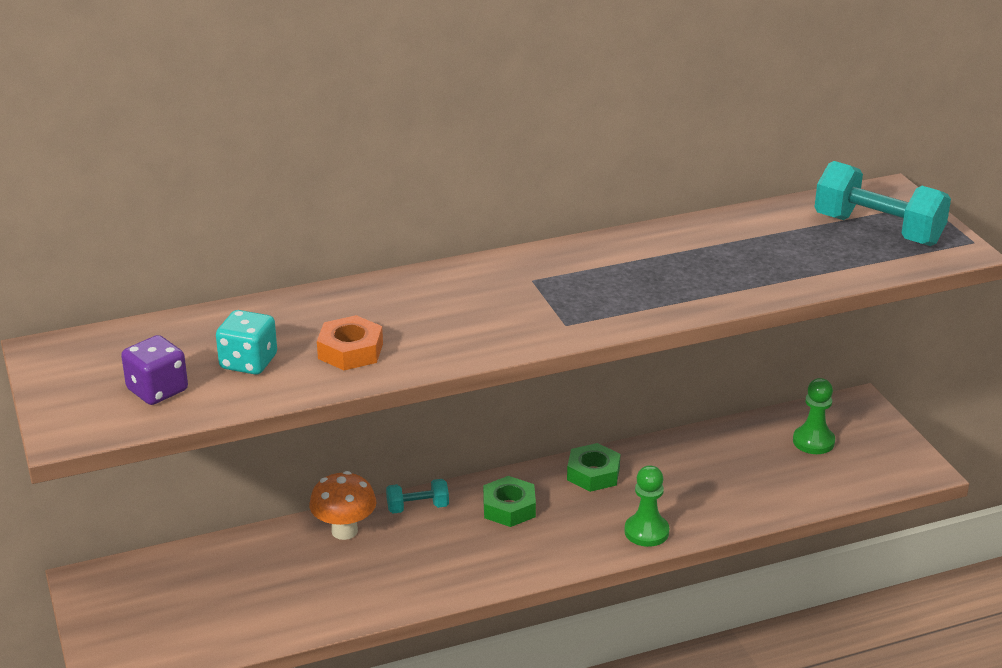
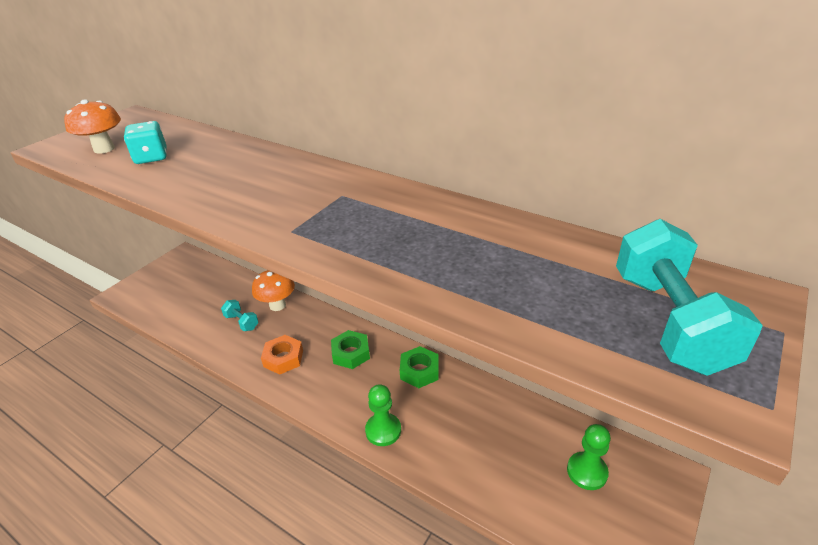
camera: 55 degrees right, 5 degrees up
purple dice [121,335,188,405] -> orange mushroom [64,99,121,154]
orange nut [317,315,383,370] -> orange nut moved to [261,335,303,375]
turquoise dumbbell [386,479,449,514] -> turquoise dumbbell moved to [221,300,258,331]

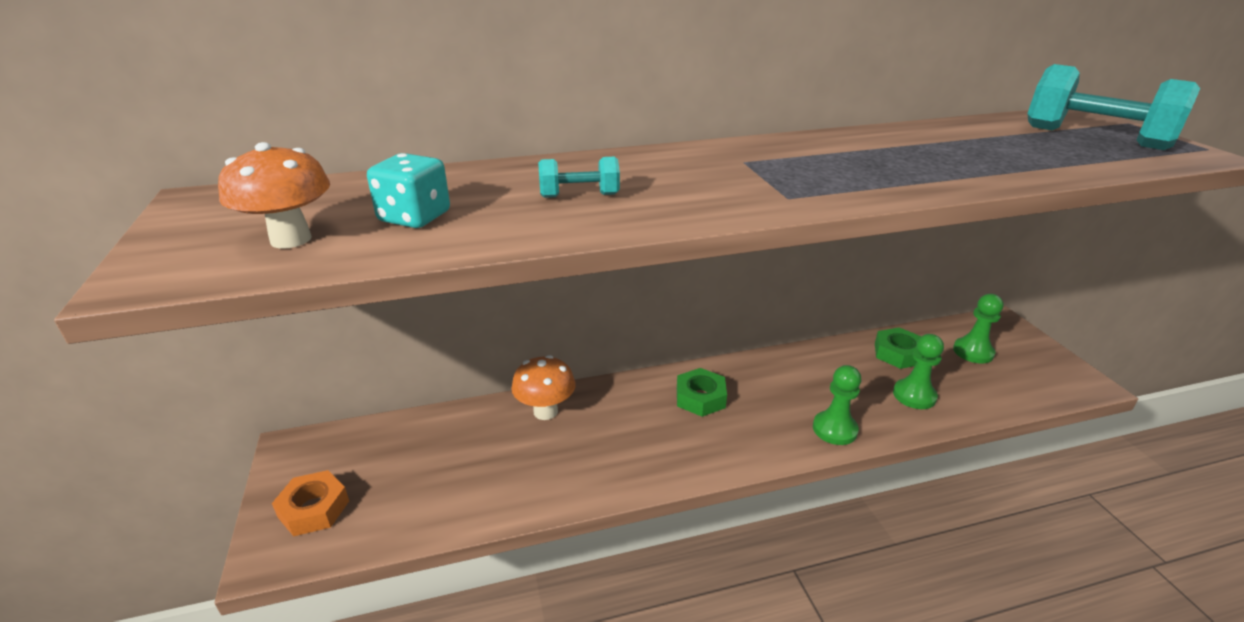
camera: 50 degrees left, 5 degrees down
turquoise dumbbell [221,300,258,331] -> turquoise dumbbell moved to [538,157,620,198]
orange nut [261,335,303,375] -> orange nut moved to [272,470,349,536]
green nut [400,346,439,388] -> green nut moved to [875,327,921,369]
none -> green pawn [893,334,944,409]

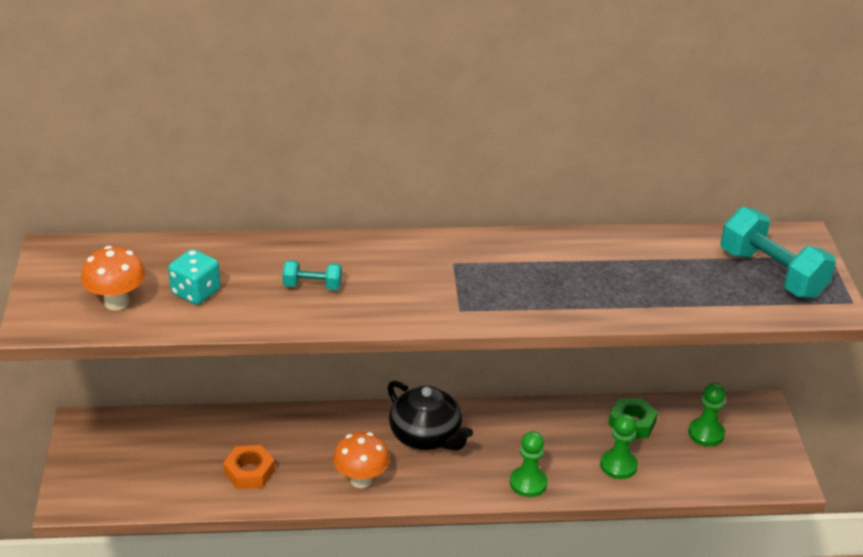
camera: 10 degrees right, 5 degrees up
orange nut [272,470,349,536] -> orange nut moved to [223,445,275,489]
orange mushroom [511,355,576,420] -> orange mushroom moved to [333,432,390,488]
green nut [677,368,727,417] -> black teapot [387,381,473,451]

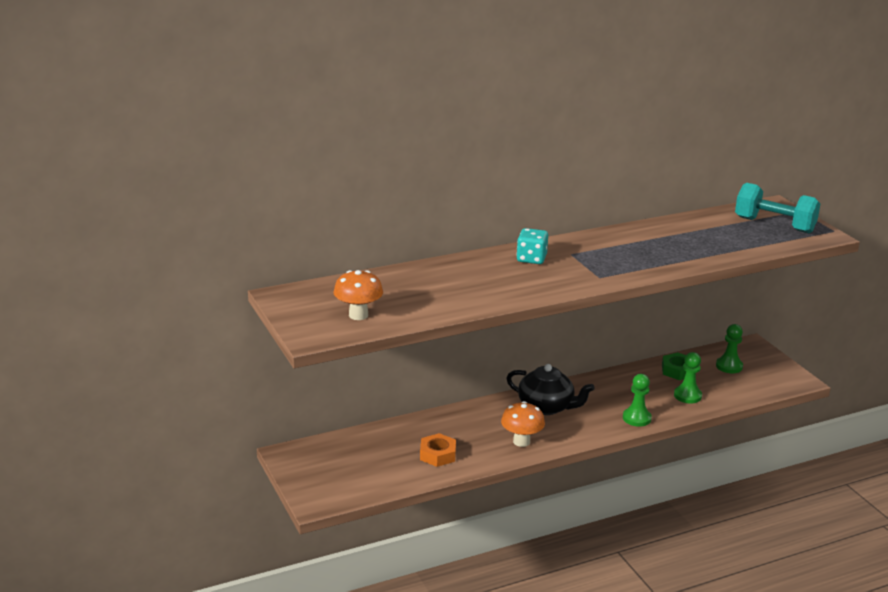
camera: 20 degrees left, 10 degrees down
turquoise dice [168,249,220,305] -> turquoise dice moved to [516,228,548,264]
turquoise dumbbell [283,260,342,290] -> none

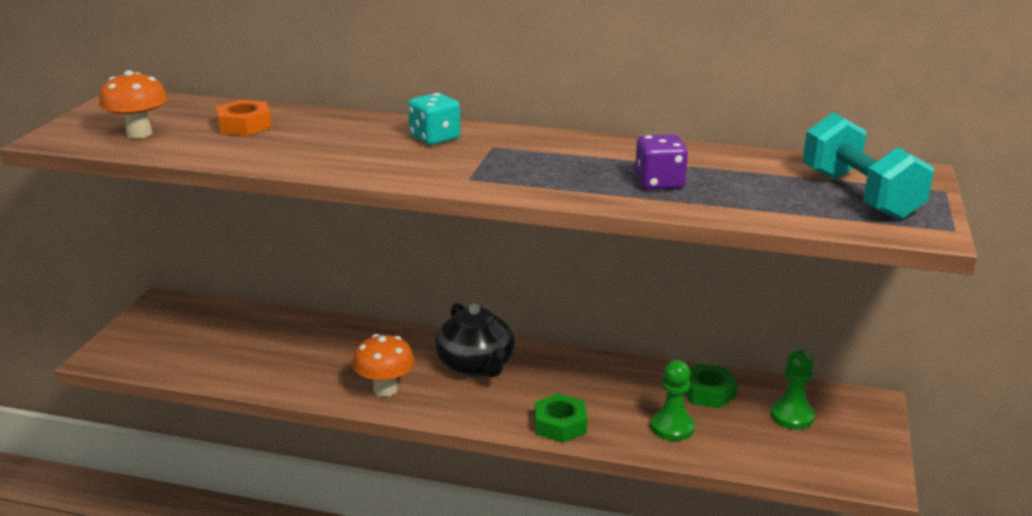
camera: 40 degrees right, 0 degrees up
orange nut [420,433,456,467] -> orange nut moved to [216,100,272,136]
green pawn [623,374,652,427] -> green nut [534,393,588,443]
none -> purple dice [635,134,688,190]

